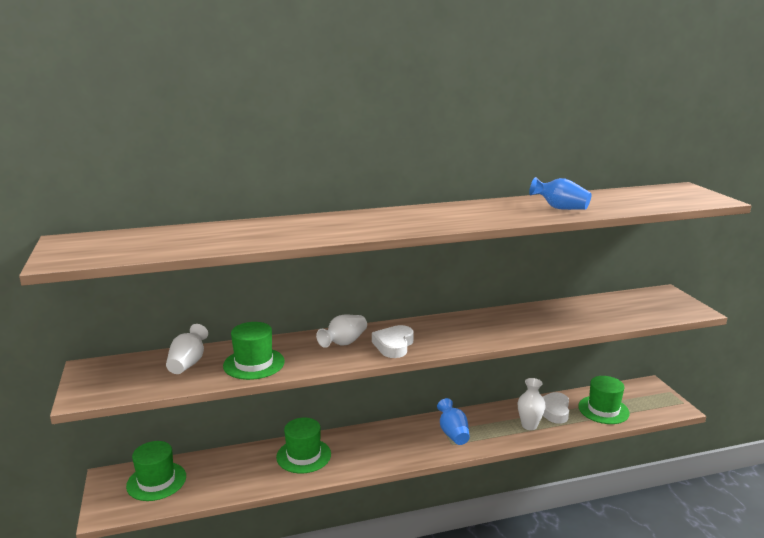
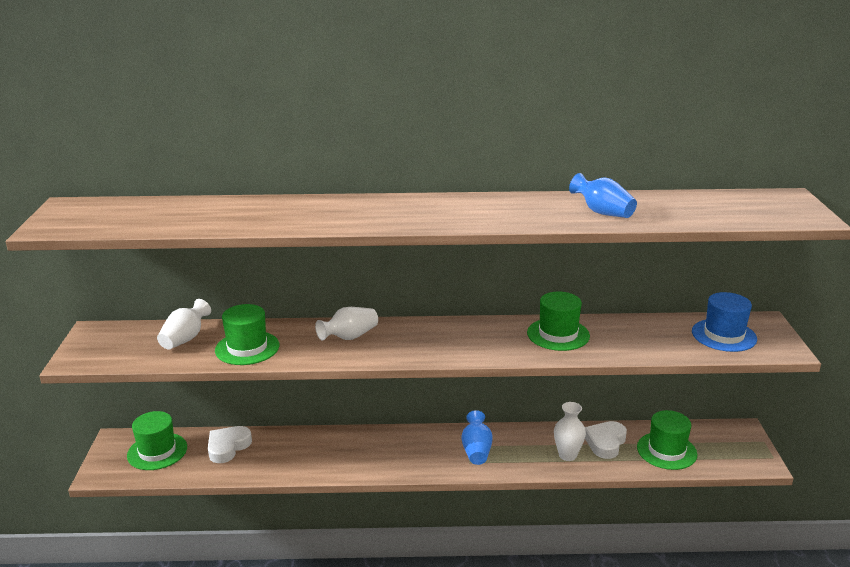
camera: 15 degrees right, 5 degrees up
green hat [276,418,331,474] -> green hat moved to [527,292,590,351]
white heart [372,325,414,358] -> white heart moved to [208,426,252,463]
none -> blue hat [692,292,757,352]

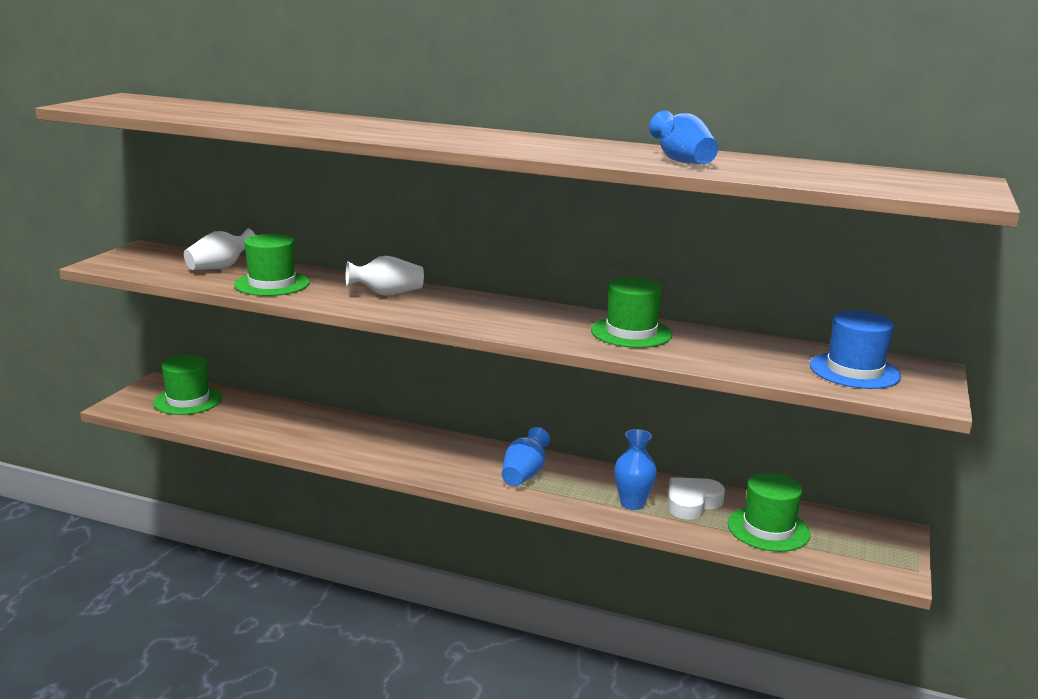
camera: 20 degrees right, 5 degrees down
white heart [208,426,252,463] -> none
white vase [554,402,586,461] -> blue vase [614,429,657,510]

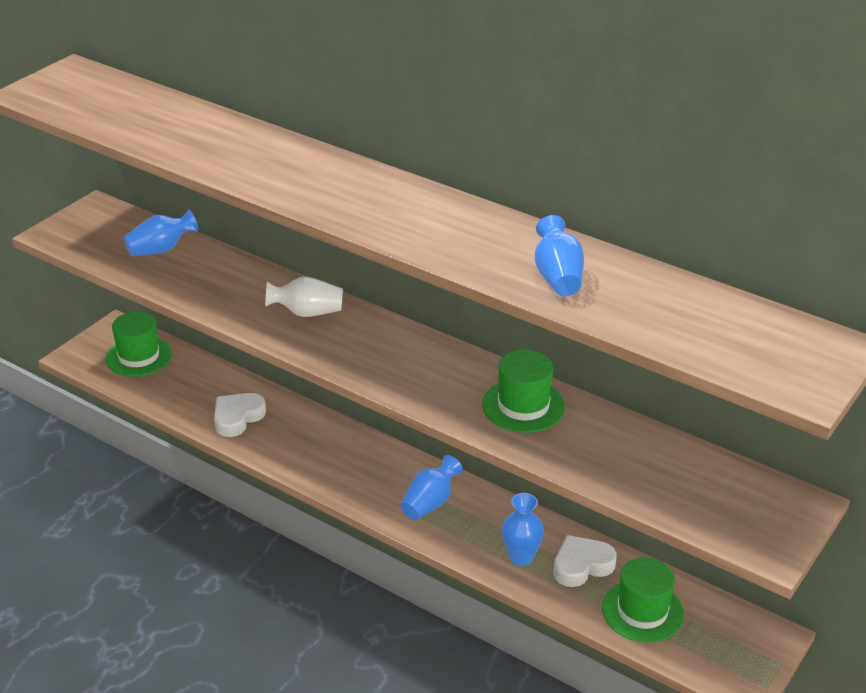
camera: 15 degrees right, 15 degrees up
white vase [184,229,255,270] -> blue vase [124,210,199,256]
green hat [234,234,310,296] -> none
blue hat [810,311,901,389] -> none
none -> white heart [214,393,266,437]

